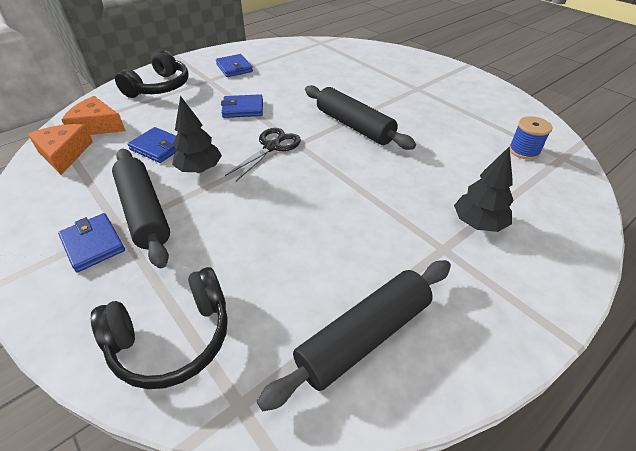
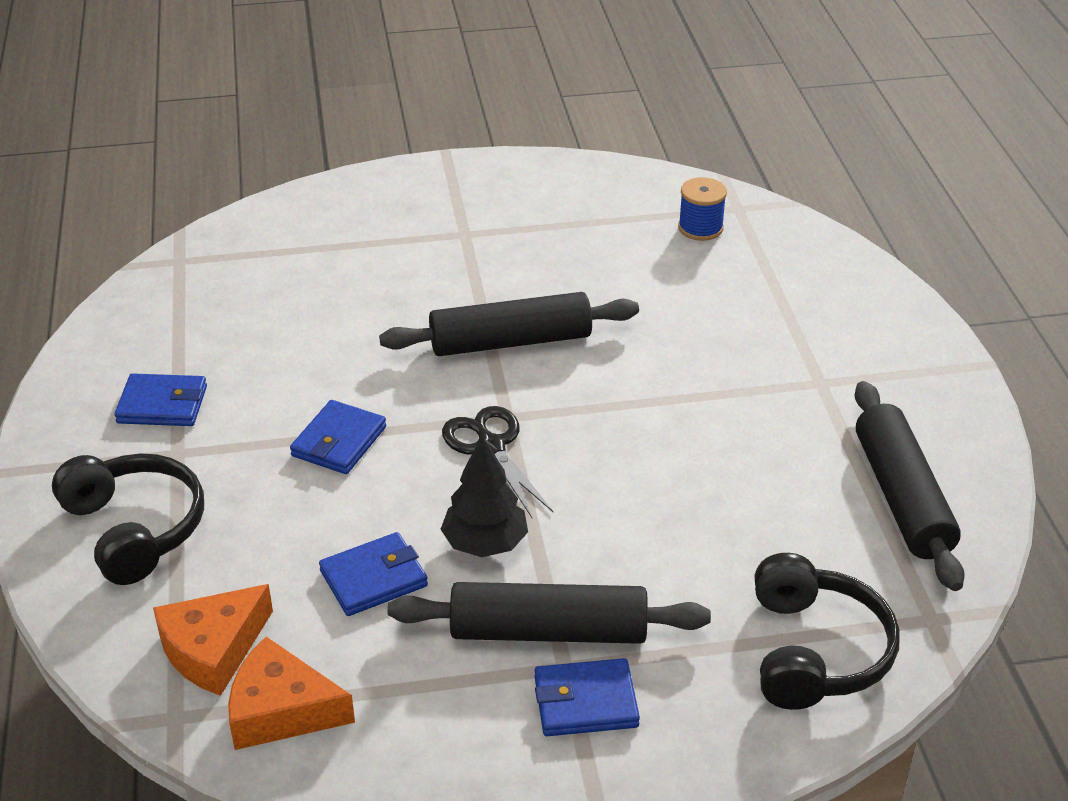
camera: 60 degrees left, 5 degrees down
black tree [454,146,514,232] -> none

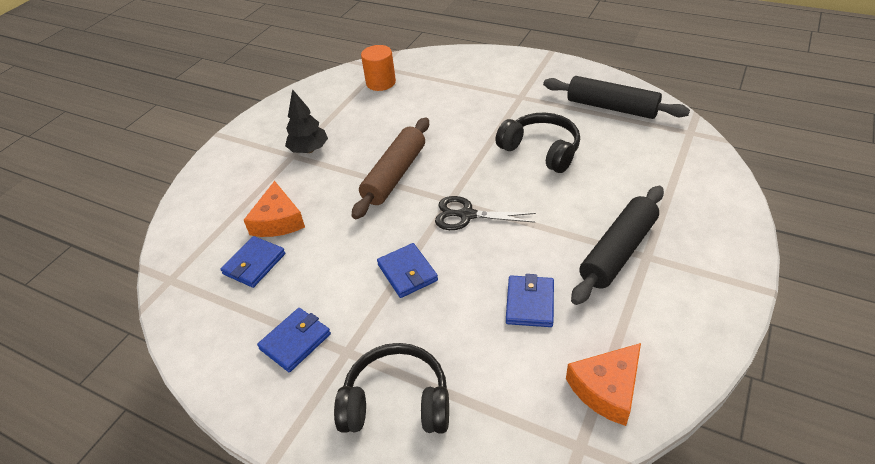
camera: 50 degrees left, 5 degrees up
orange cheese [153,584,273,696] -> orange cheese moved to [244,181,305,237]
black rolling pin [379,292,639,356] -> brown rolling pin [352,117,429,219]
black tree [441,436,528,557] -> black tree moved to [285,89,328,153]
blue wallet [535,658,640,736] -> blue wallet moved to [221,236,285,288]
blue spool [678,177,727,241] -> orange cylinder [361,45,396,91]
black headphones [754,553,900,710] -> black headphones moved to [495,113,580,173]

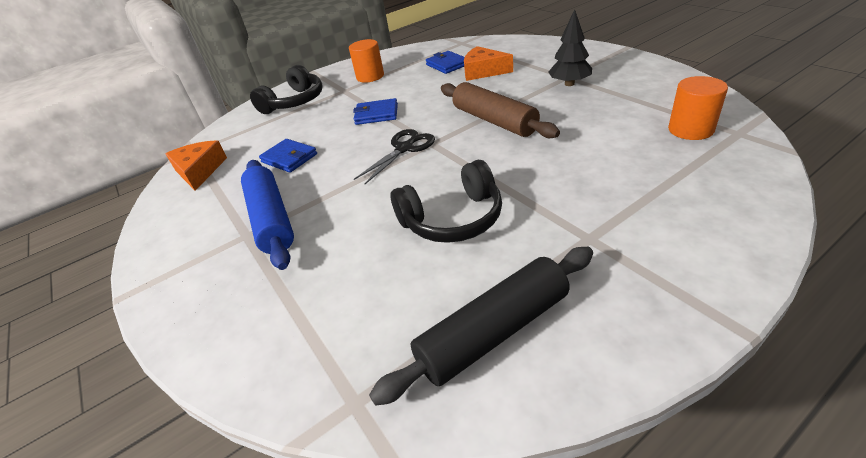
camera: 120 degrees right, 5 degrees down
blue wallet [257,308,331,372] -> orange cylinder [349,39,384,83]
black rolling pin [571,186,664,305] -> blue rolling pin [241,160,294,270]

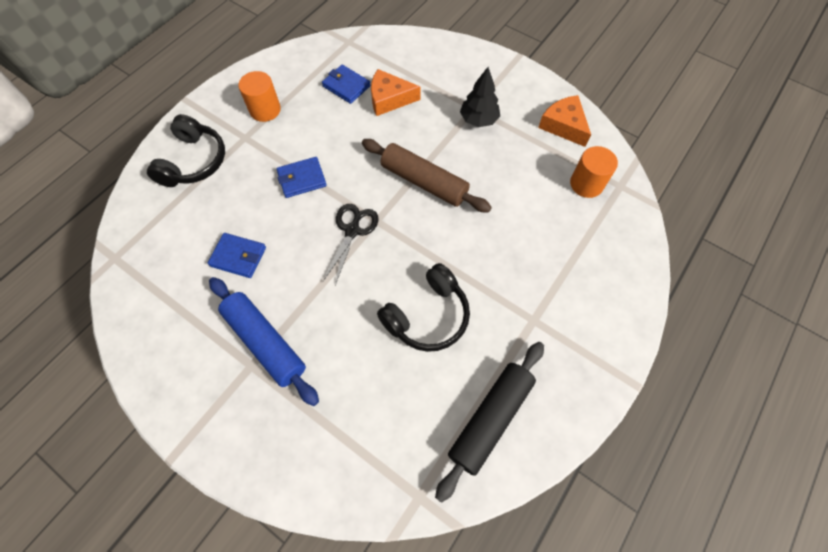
camera: 25 degrees left, 25 degrees up
orange cheese [165,140,227,191] -> orange cheese moved to [538,95,591,147]

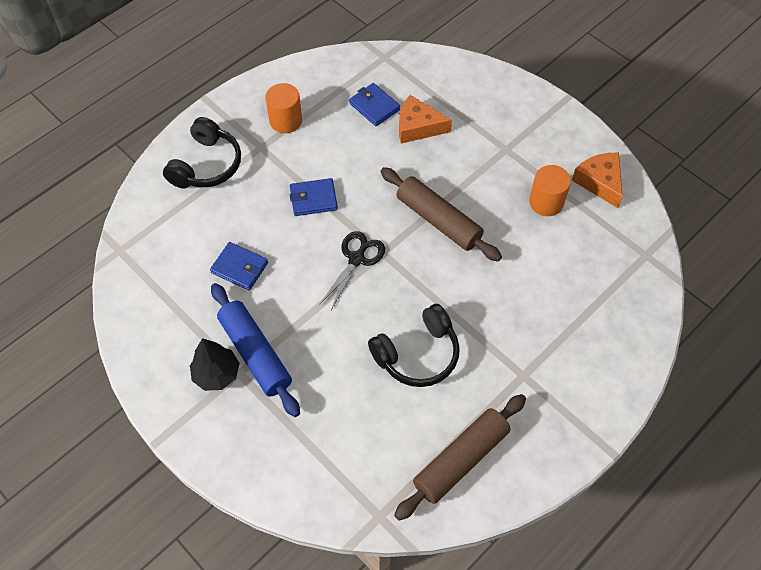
camera: 10 degrees right, 5 degrees down
black rolling pin [435,342,544,503] -> brown rolling pin [394,394,526,521]
black tree [460,67,500,127] -> black tree moved to [190,338,240,391]
orange cylinder [570,146,618,198] -> orange cylinder moved to [529,165,571,216]

